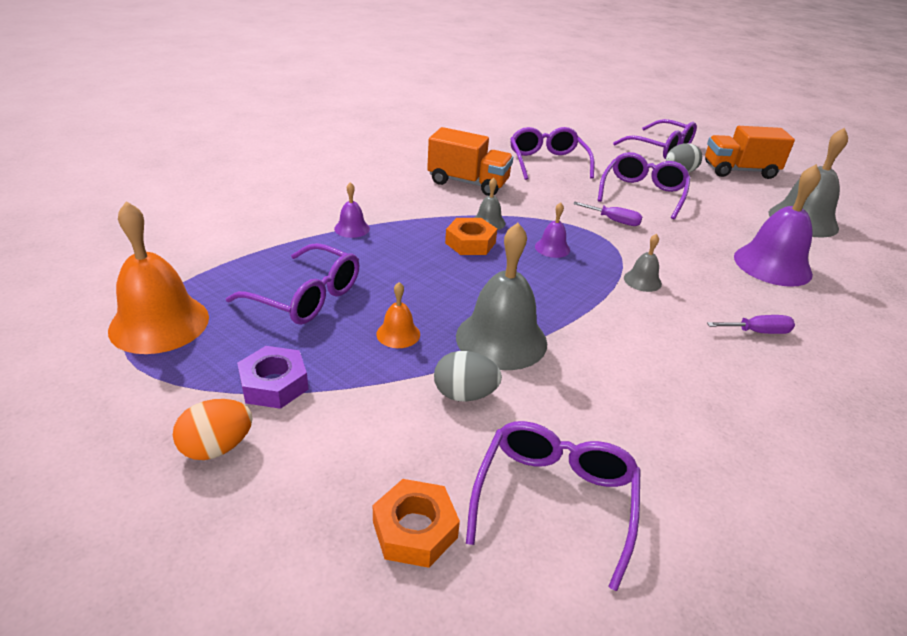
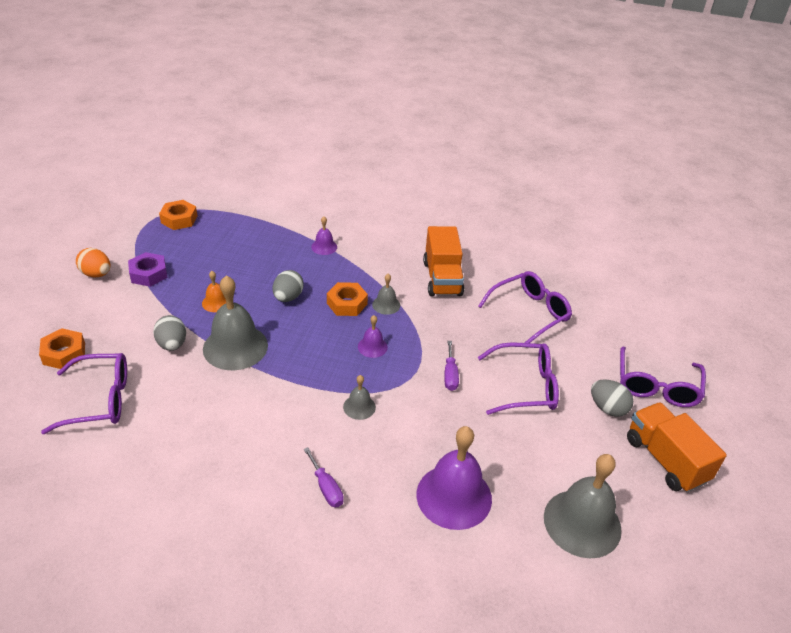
camera: 65 degrees right, 5 degrees up
orange bell [108,201,209,354] -> orange nut [159,200,197,230]
purple glasses [226,243,360,325] -> none
none -> grey egg [273,270,304,302]

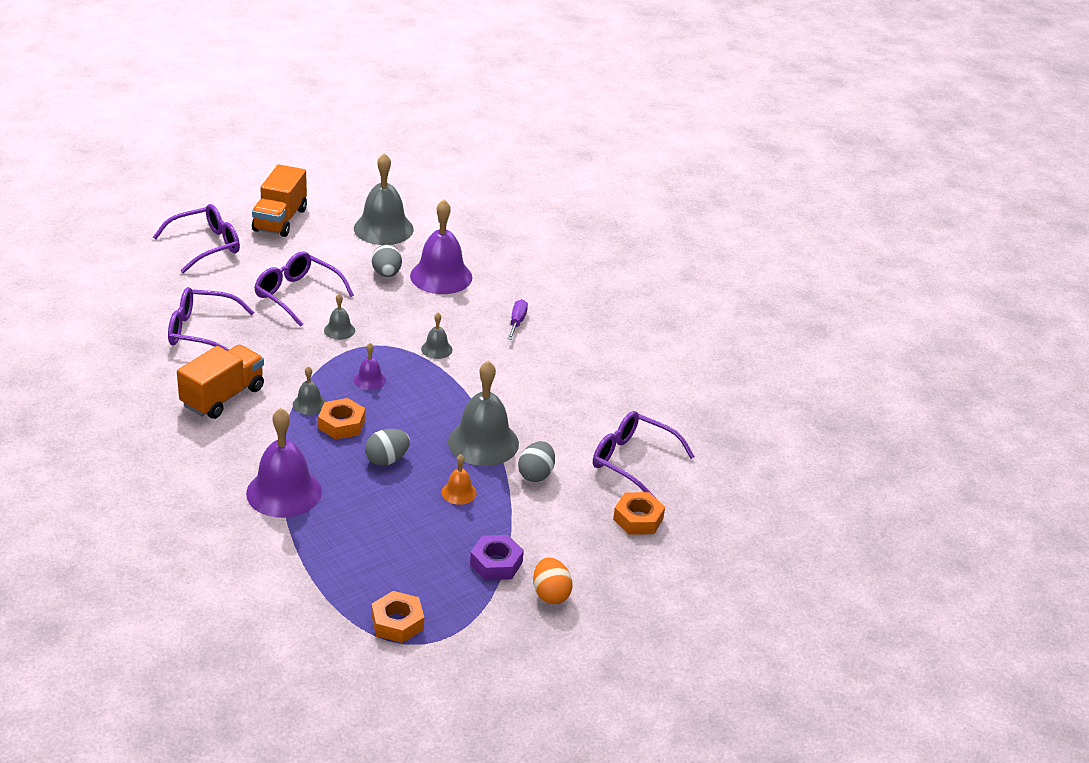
camera: 140 degrees left, 5 degrees down
purple bell [311,216,337,255] -> purple bell [246,408,322,518], size x2.11
purple screwdriver [444,341,459,391] -> grey bell [324,294,355,340]
grey egg [591,379,633,417] -> grey egg moved to [372,245,402,277]

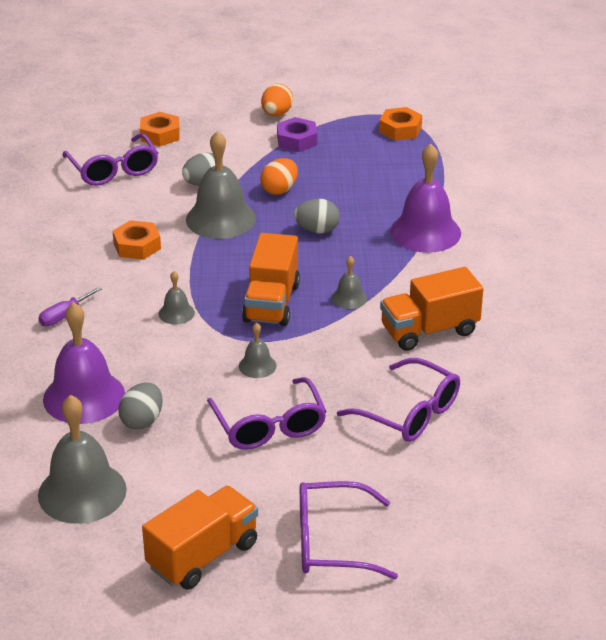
camera: 145 degrees left, 0 degrees up
orange nut [318,398,365,440] -> orange nut moved to [113,220,161,260]
purple bell [354,343,386,390] -> orange truck [242,233,300,326]
orange bell [442,454,477,505] -> orange egg [260,158,298,195]

